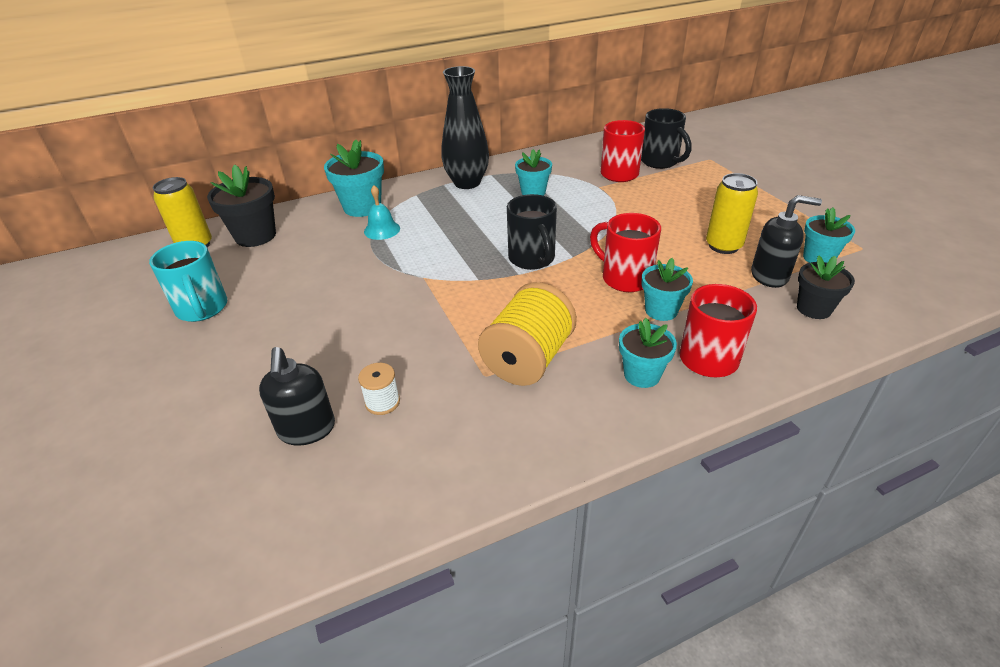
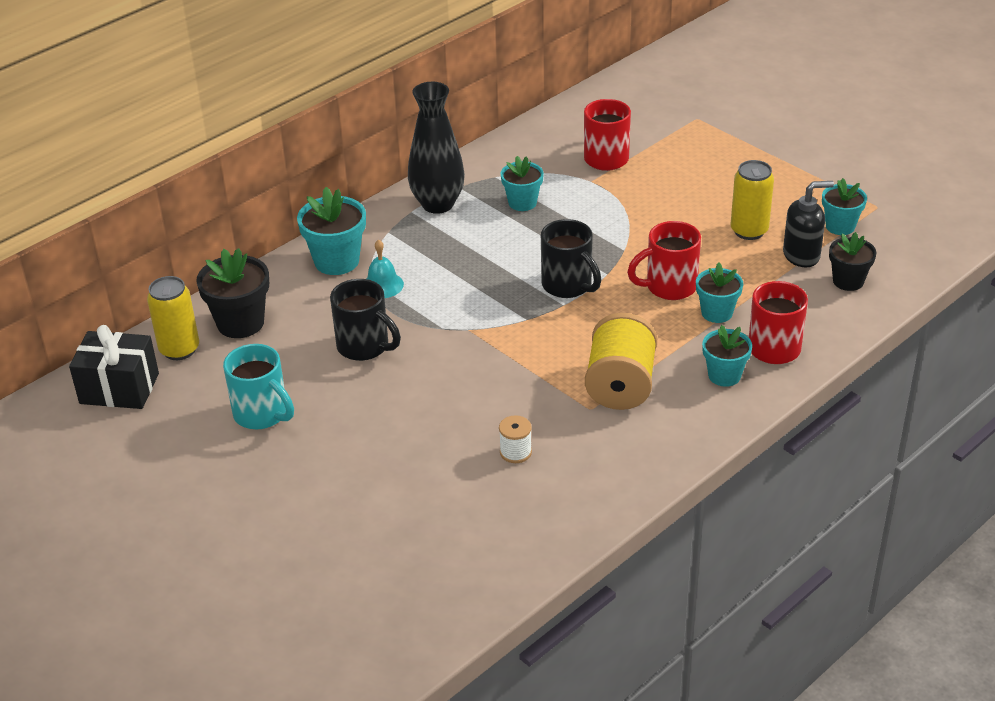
camera: 20 degrees left, 0 degrees up
black soap dispenser [259,347,335,446] -> none
red mug [590,213,661,292] -> red mug turned 45 degrees counterclockwise [627,221,701,300]
black mug [641,108,691,169] -> black mug moved to [330,279,401,361]
none -> black gift [69,325,159,409]

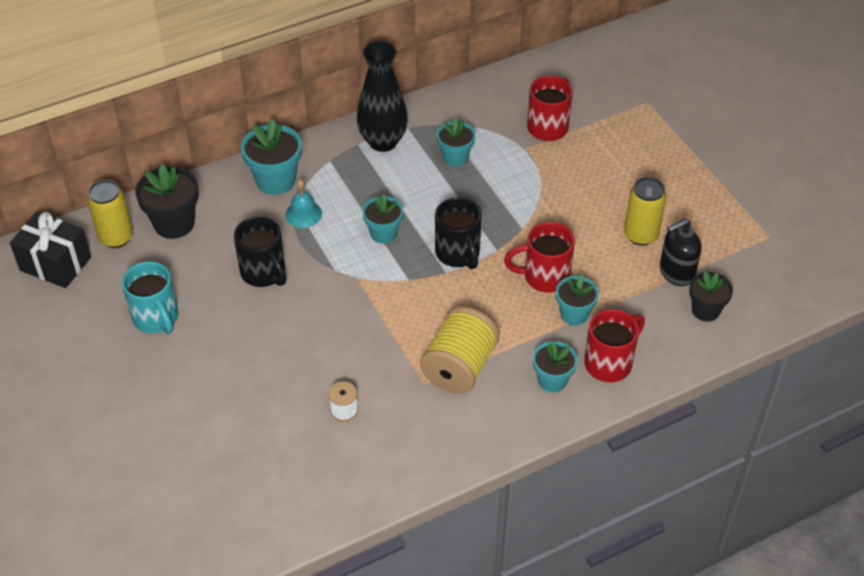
camera: 15 degrees right, 10 degrees up
black soap dispenser [783,181,834,267] -> black soap dispenser turned 150 degrees clockwise [660,218,702,286]
turquoise flower pot [822,178,867,235] -> turquoise flower pot moved to [362,194,403,244]

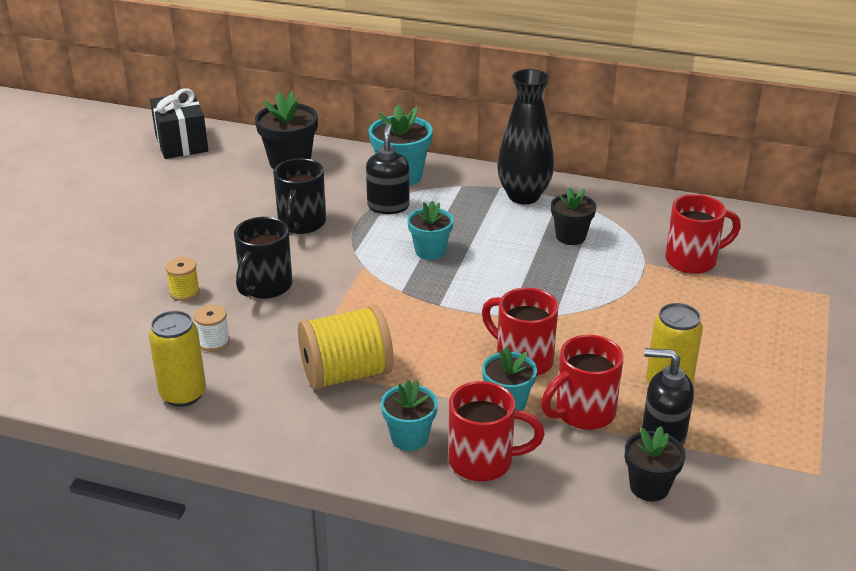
camera: 45 degrees right, 15 degrees down
yellow can [87,180,133,248] -> yellow can moved to [149,310,206,407]
turquoise mug [122,261,178,334] -> none
turquoise bell [285,180,322,228] -> black soap dispenser [366,123,410,214]
black mug [435,197,482,269] -> black mug moved to [234,217,293,299]
turquoise flower pot [437,117,475,167] -> black flower pot [551,187,596,245]
none -> yellow spool [165,257,200,301]
none -> red mug [541,335,624,430]

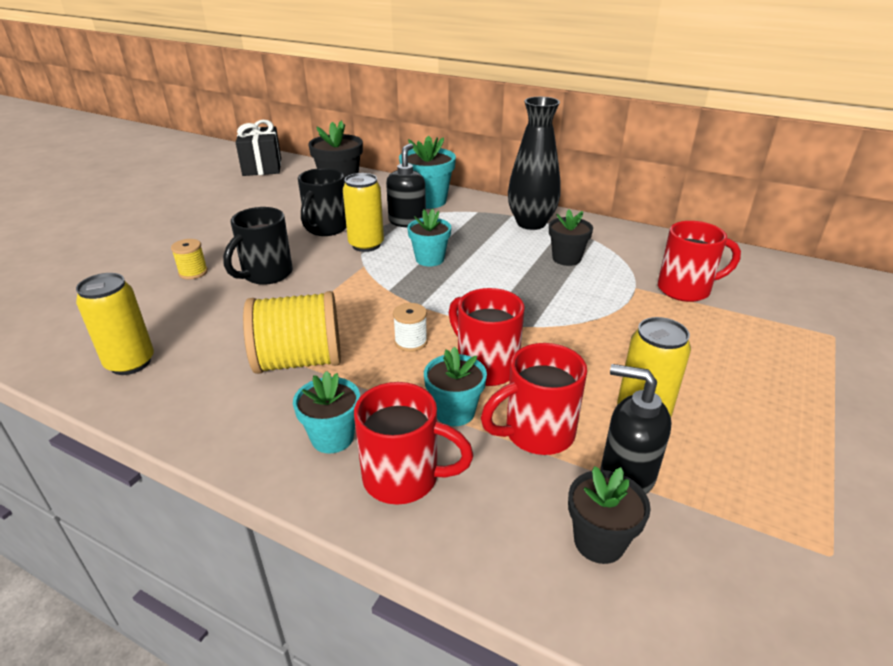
camera: 10 degrees right, 0 degrees up
white spool [194,305,230,352] -> white spool moved to [393,303,428,352]
none -> yellow can [343,173,384,252]

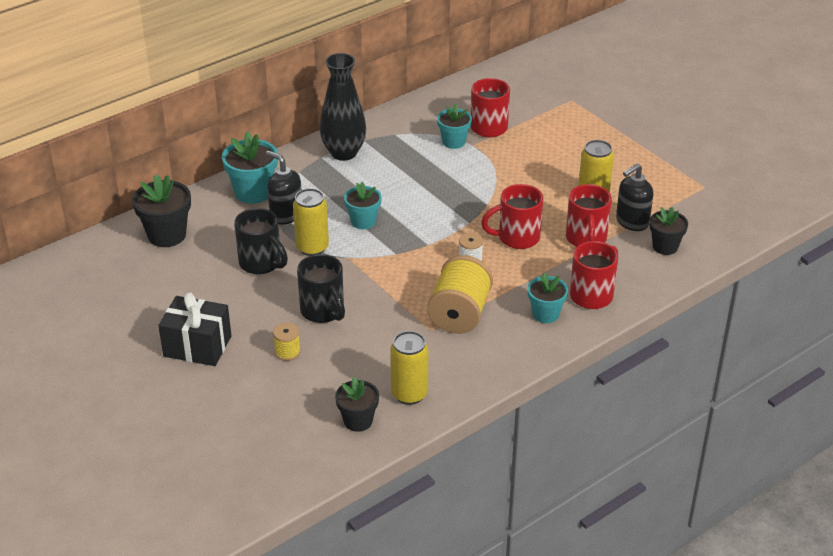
camera: 65 degrees left, 5 degrees up
black gift [236,120,281,176] -> black gift moved to [158,292,231,366]
turquoise flower pot [424,347,487,426] -> turquoise flower pot moved to [437,104,472,149]
black flower pot [549,210,593,266] -> black flower pot moved to [335,377,379,432]

